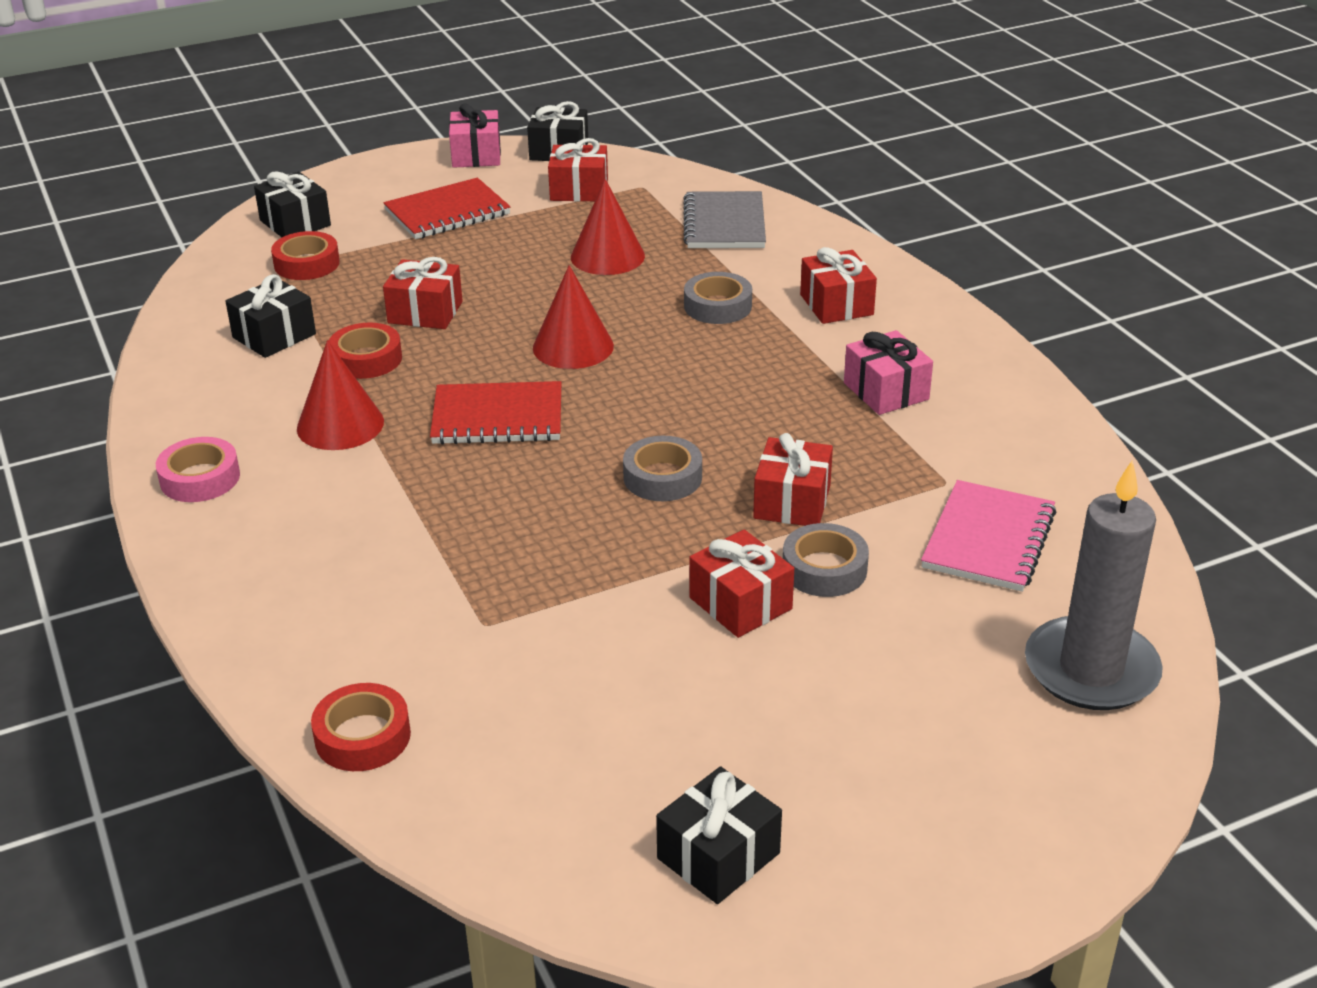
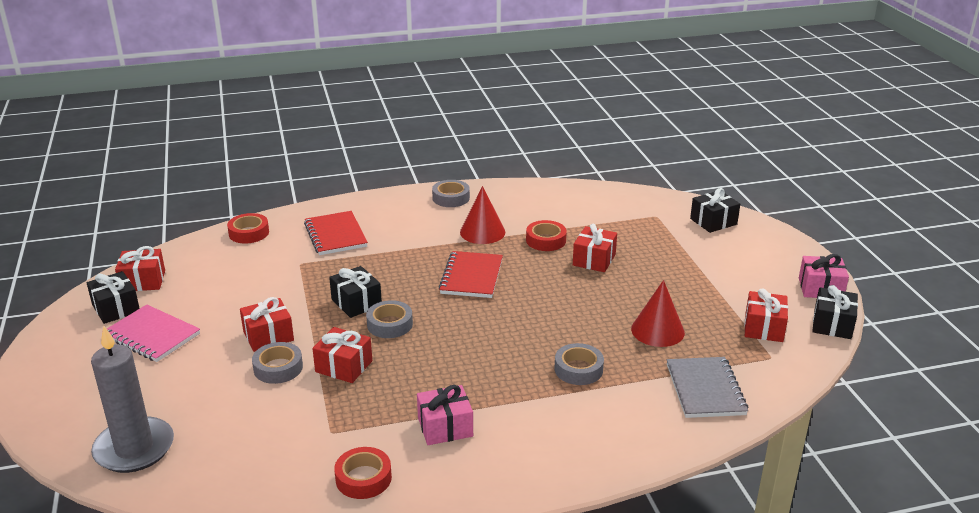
camera: 100 degrees right, 5 degrees down
pink tape [156,437,240,502] -> grey tape [432,180,470,207]
black gift [225,274,316,358] -> black gift moved to [329,266,382,318]
red tape [271,231,340,280] -> red tape moved to [334,447,392,499]
red notebook [383,178,511,239] -> red notebook moved to [304,211,368,255]
red cone [533,265,614,369] -> none
grey notebook [683,191,766,248] -> grey notebook turned 75 degrees clockwise [667,357,749,418]
red gift [800,247,877,324] -> red gift moved to [115,246,165,291]
pink notebook [921,480,1056,592] -> pink notebook moved to [107,304,200,362]

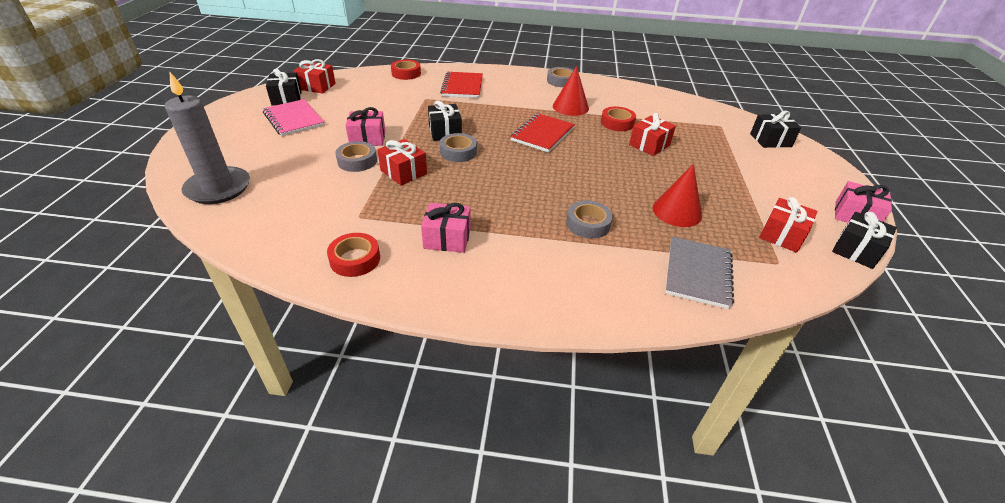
camera: 20 degrees right, 10 degrees up
red gift [240,297,294,352] -> pink gift [345,107,385,146]

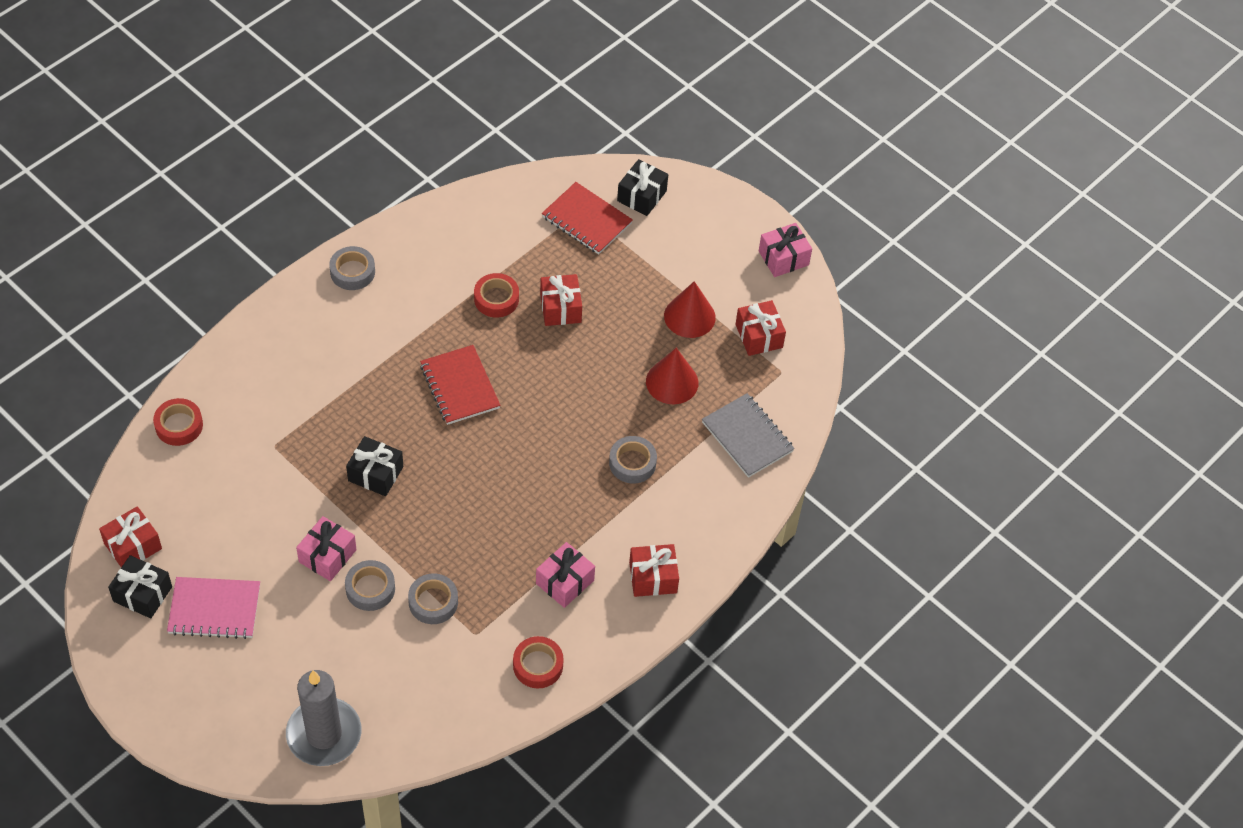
camera: 55 degrees left, 15 degrees up
red gift [377,139,427,185] -> red gift moved to [629,544,679,597]
red notebook [440,72,483,98] -> red notebook moved to [542,182,633,254]
grey tape [440,133,477,162] -> grey tape moved to [408,573,458,624]
red cone [553,66,589,116] -> red cone moved to [664,281,716,338]
black gift [832,212,897,269] -> none

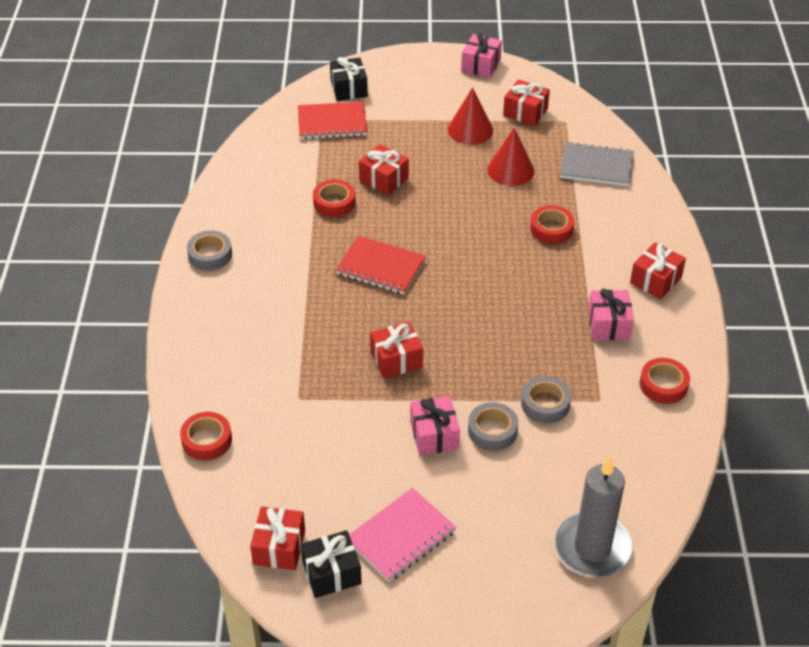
camera: 40 degrees left, 10 degrees down
black gift [346,436,403,496] -> red gift [370,322,423,379]
grey tape [609,436,657,483] -> red tape [530,205,574,244]

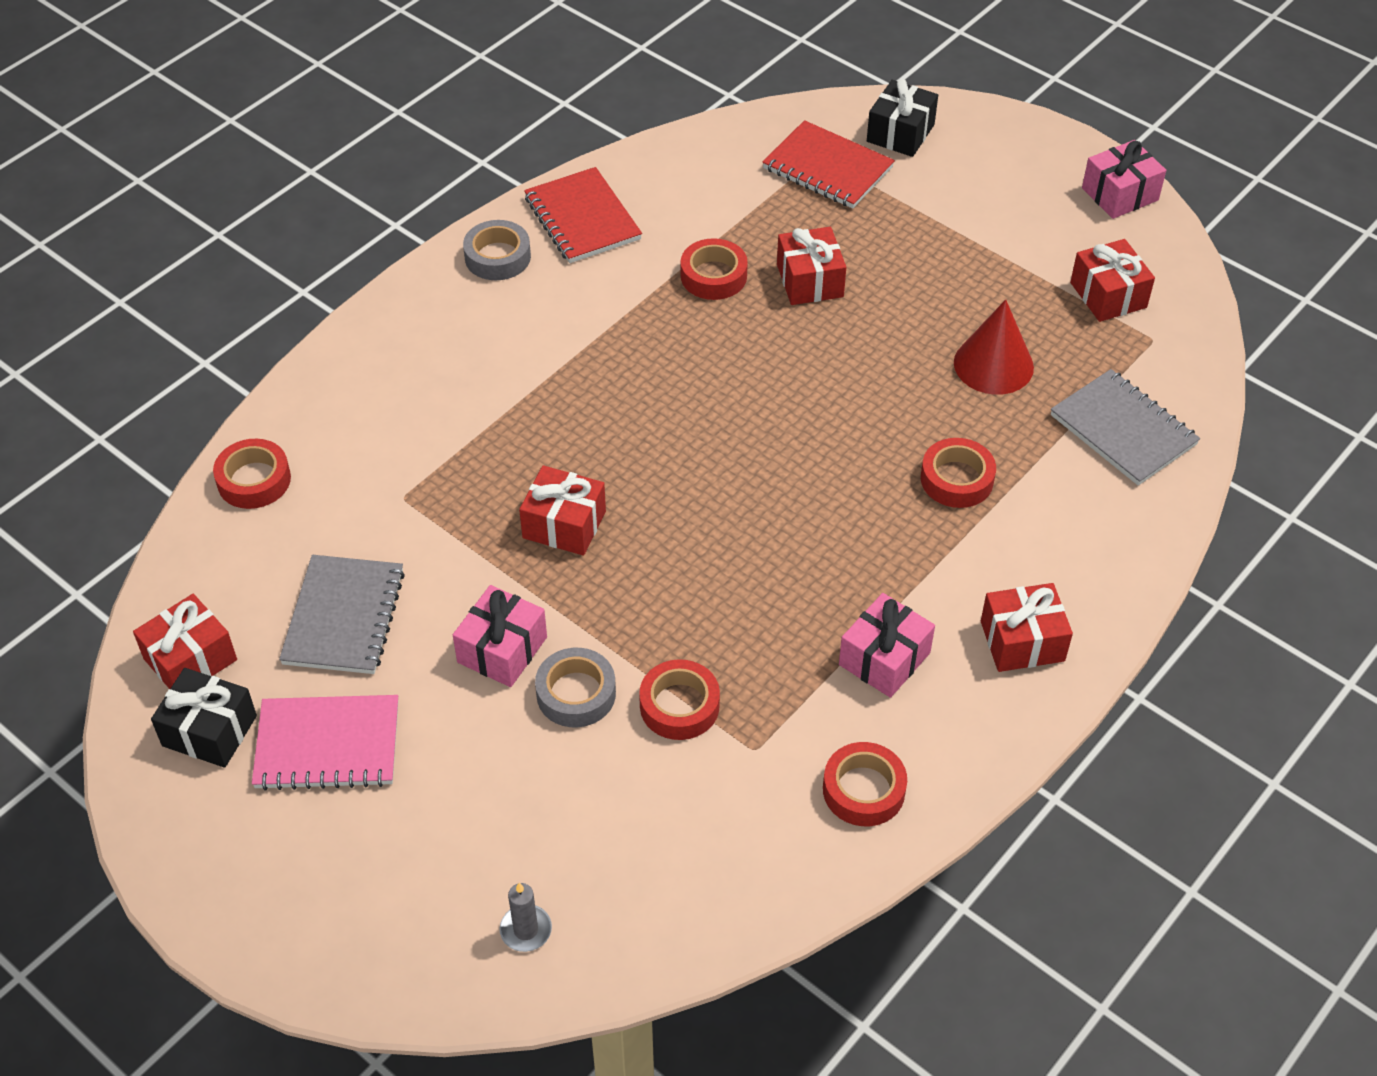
camera: 40 degrees right, 5 degrees up
red notebook [336,236,426,294] -> red notebook moved to [524,167,642,263]
red cone [448,87,493,145] -> none
grey tape [521,376,571,423] -> red tape [639,659,720,740]
grey candle [554,456,633,577] -> grey candle [500,883,552,952], size x0.41
none -> grey notebook [279,555,405,674]

